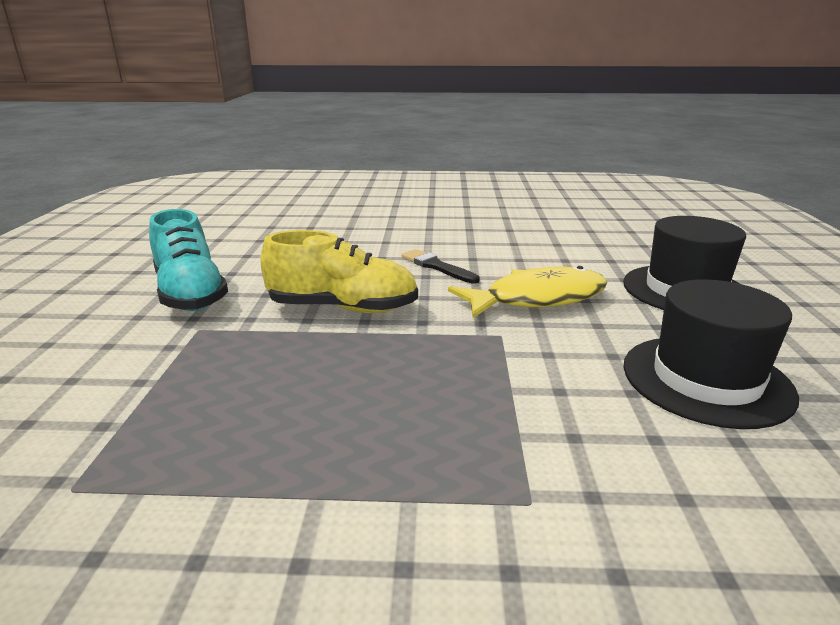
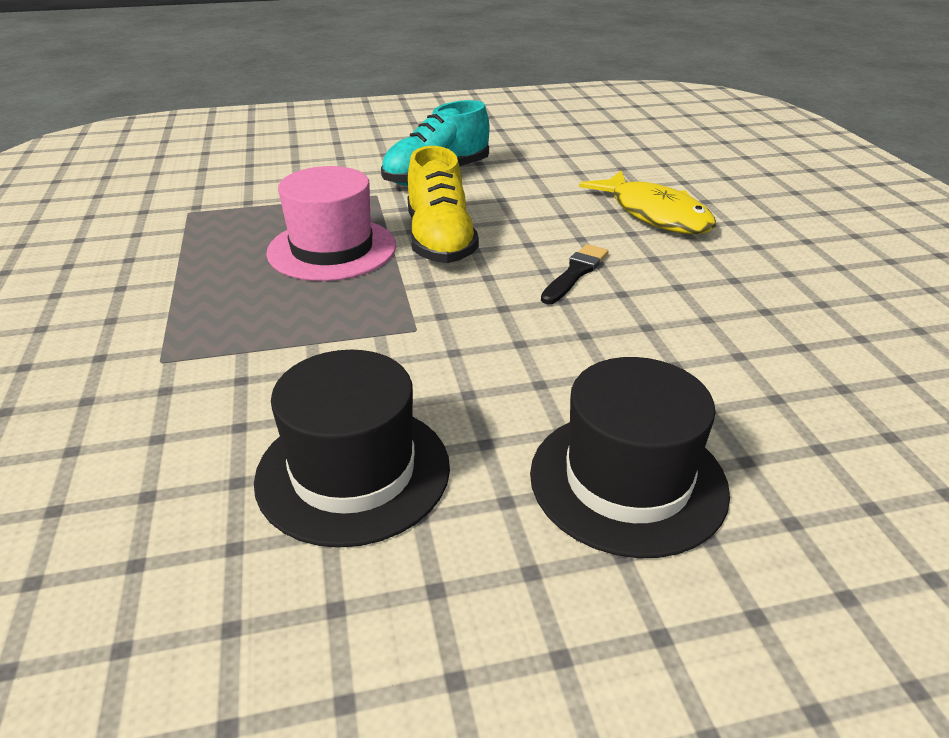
camera: 75 degrees right, 10 degrees up
yellow fish [448,266,607,318] -> yellow fish moved to [579,170,716,234]
none -> pink hat [266,166,396,281]

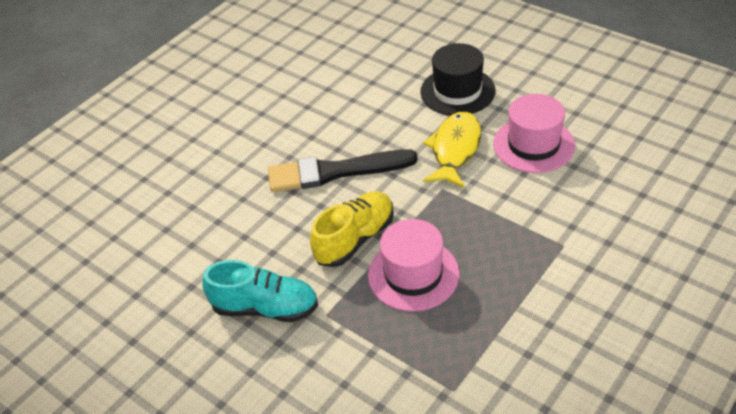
camera: 125 degrees left, 10 degrees up
black hat [254,350,450,548] -> pink hat [493,94,575,173]
black brush [541,244,608,304] -> black brush [268,149,418,192], size x2.08
yellow fish [579,170,716,234] -> yellow fish moved to [423,112,482,188]

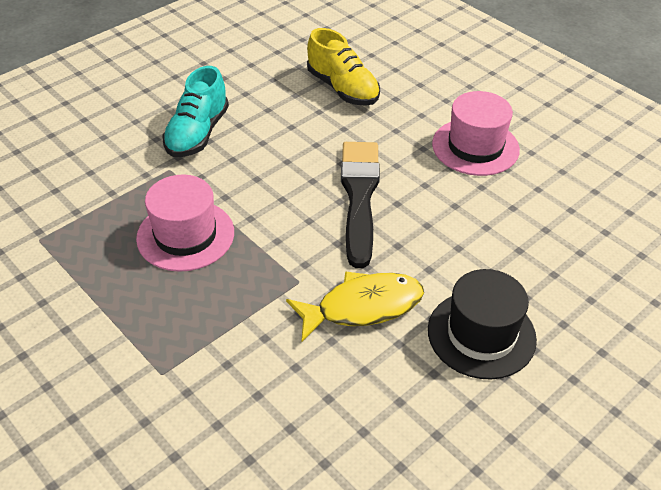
camera: 95 degrees right, 0 degrees up
yellow shoe [310,191,394,267] -> yellow shoe moved to [307,28,380,106]
yellow fish [423,112,482,188] -> yellow fish turned 45 degrees counterclockwise [286,271,424,342]
pink hat [493,94,575,173] -> pink hat moved to [432,91,520,176]

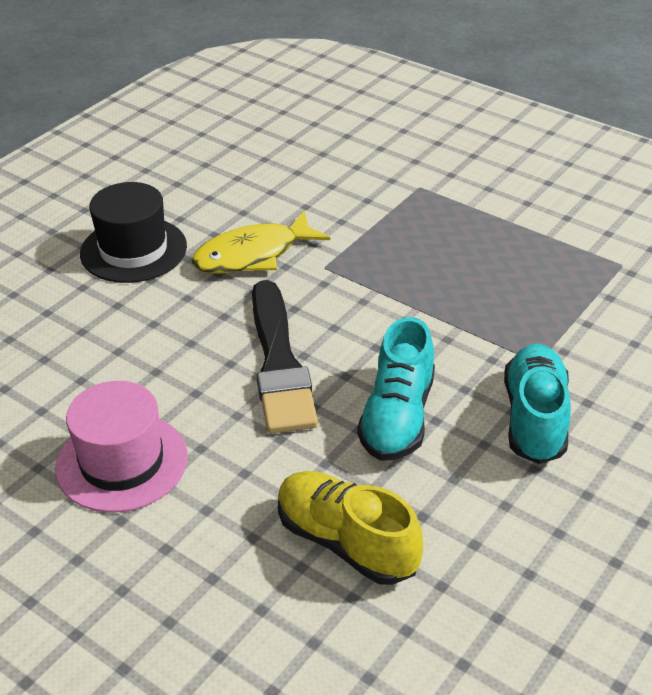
camera: 170 degrees right, 5 degrees down
pink hat [136,174,234,272] -> none
none -> turquoise shoe [357,317,435,461]

